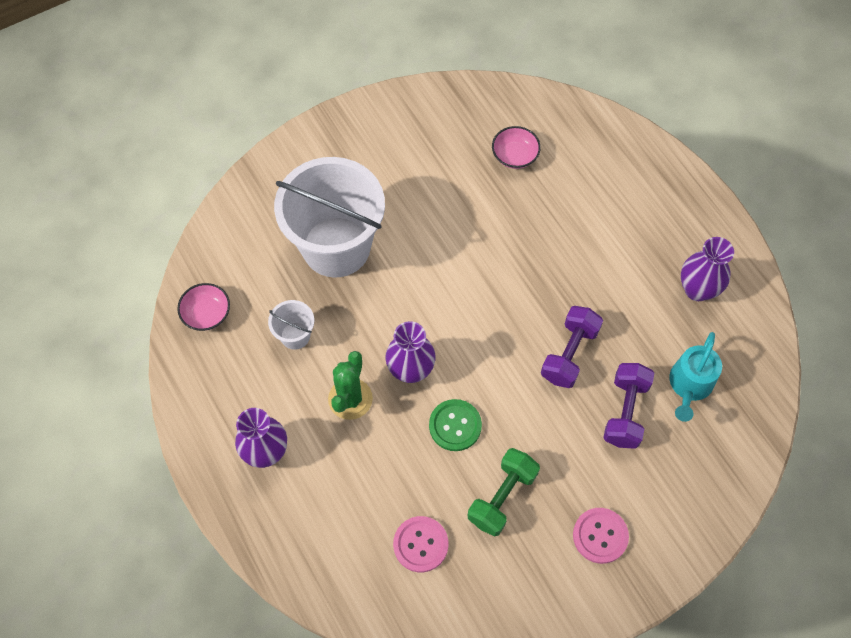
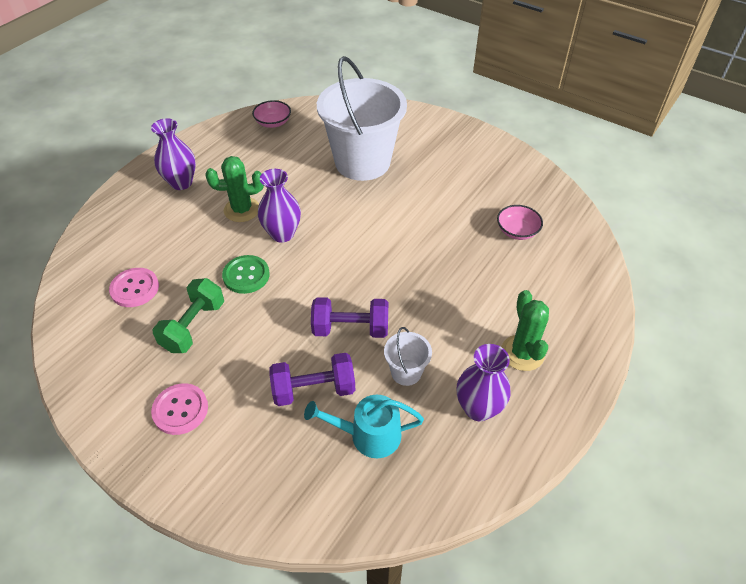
camera: 65 degrees right, 15 degrees down
white bucket [268,300,314,350] -> white bucket moved to [384,327,432,386]
green dumbbell [468,448,540,537] -> green dumbbell turned 75 degrees counterclockwise [152,278,224,353]
none -> green cactus [501,290,549,371]

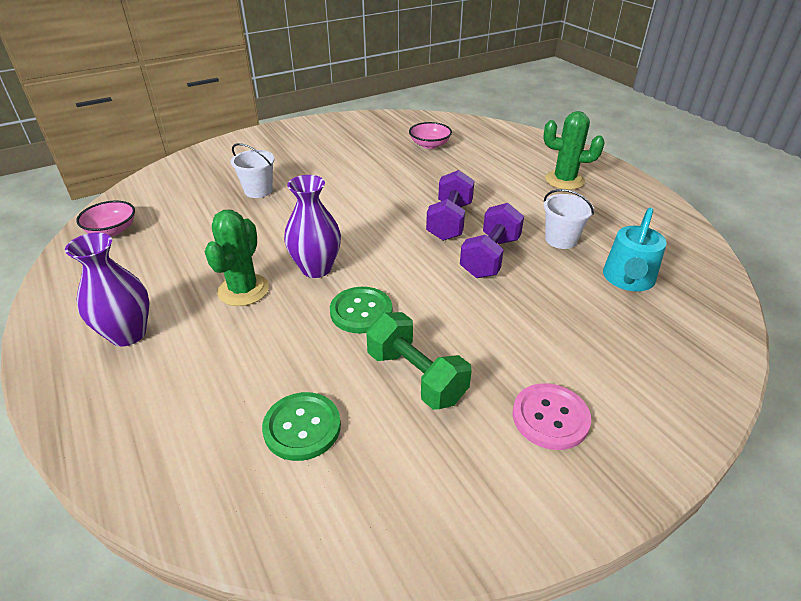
camera: 65 degrees left, 10 degrees down
pink button [109,268,159,307] -> green button [262,392,341,461]
purple dumbbell [269,353,355,406] -> purple dumbbell moved to [426,170,474,241]
white bucket [317,56,407,181] -> white bucket [231,143,275,198], size x0.42
purple vase [457,344,510,421] -> none

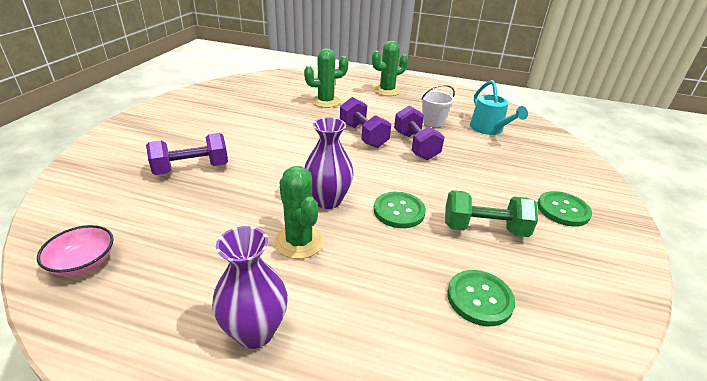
camera: 45 degrees left, 5 degrees down
white bucket [231,143,275,198] -> purple dumbbell [146,133,228,175]
pink bowl [409,122,452,149] -> none
pink button [512,383,591,450] -> green button [537,191,592,227]
none -> green cactus [304,48,349,108]

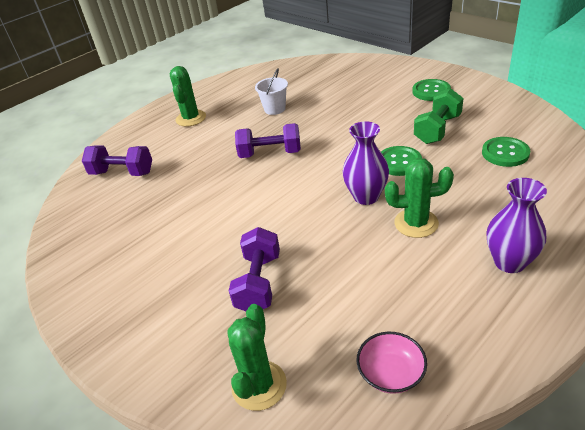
camera: 55 degrees left, 5 degrees up
green cactus [304,48,349,108] -> green cactus moved to [227,304,287,411]
purple dumbbell [394,106,445,160] -> purple dumbbell moved to [82,145,152,176]
turquoise watering can [470,80,528,135] -> none

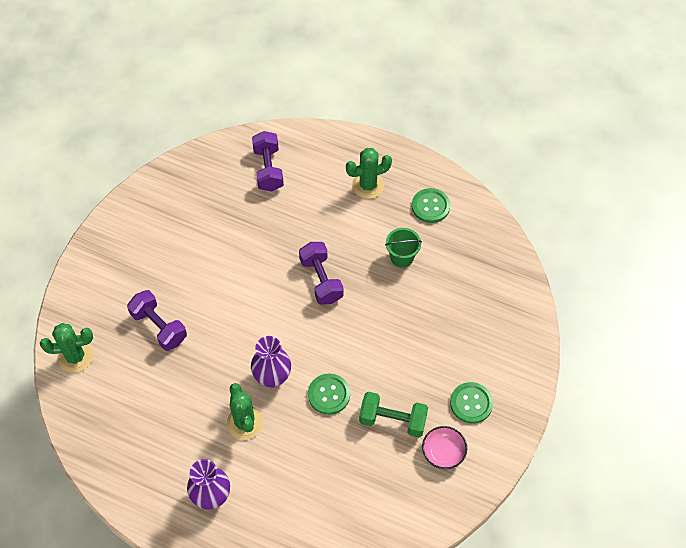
camera: 65 degrees right, 20 degrees up
purple dumbbell [229,227,280,311] -> purple dumbbell turned 60 degrees clockwise [127,290,187,351]
white bucket [255,69,288,115] -> green bucket [385,228,422,268]
pink bowl [356,332,427,394] -> pink bowl moved to [422,426,467,469]
green button [482,137,530,167] -> green button moved to [412,188,450,223]

